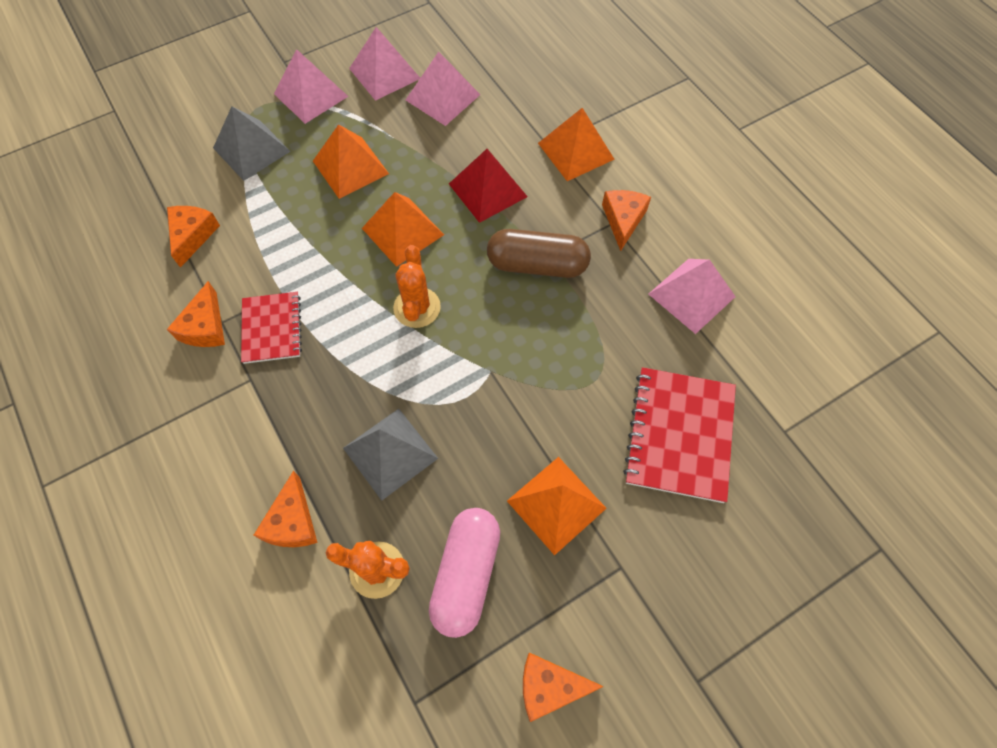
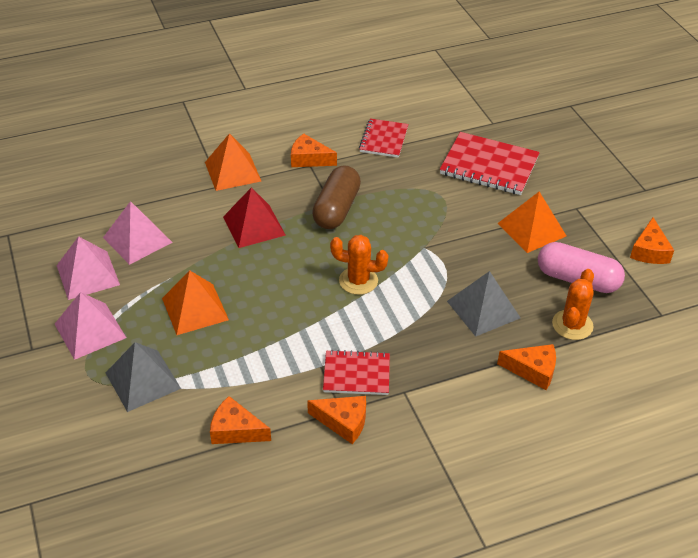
camera: 80 degrees left, 20 degrees down
orange pyramid [362,192,444,267] -> none
pink pyramid [649,259,736,334] -> red notebook [359,119,409,158]

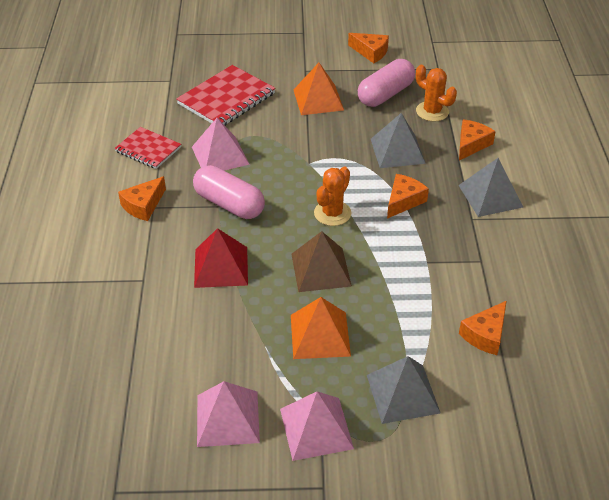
camera: 70 degrees left, 0 degrees up
pink pyramid [103,201,173,265] -> pink pyramid moved to [192,118,250,171]
orange pyramid [205,133,261,191] -> none
orange cheese [307,396,366,444] -> orange cheese moved to [387,174,429,219]
brown capsule [312,165,361,229] -> pink capsule [193,165,265,219]
red notebook [323,350,390,395] -> none
none -> brown pyramid [291,231,352,292]
none -> grey pyramid [458,158,523,217]

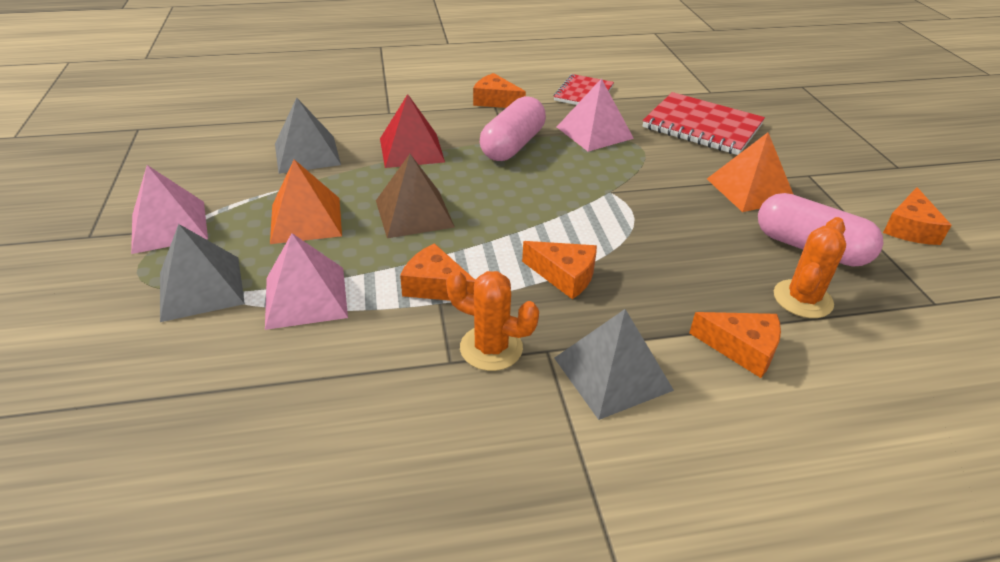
camera: 80 degrees right, 5 degrees down
pink pyramid [197,381,260,447] -> pink pyramid moved to [265,233,348,330]
orange cactus [314,167,352,226] -> orange cactus moved to [446,270,539,371]
grey pyramid [371,113,426,168] -> grey pyramid moved to [275,98,341,174]
orange cheese [459,301,507,355] -> orange cheese moved to [400,243,475,301]

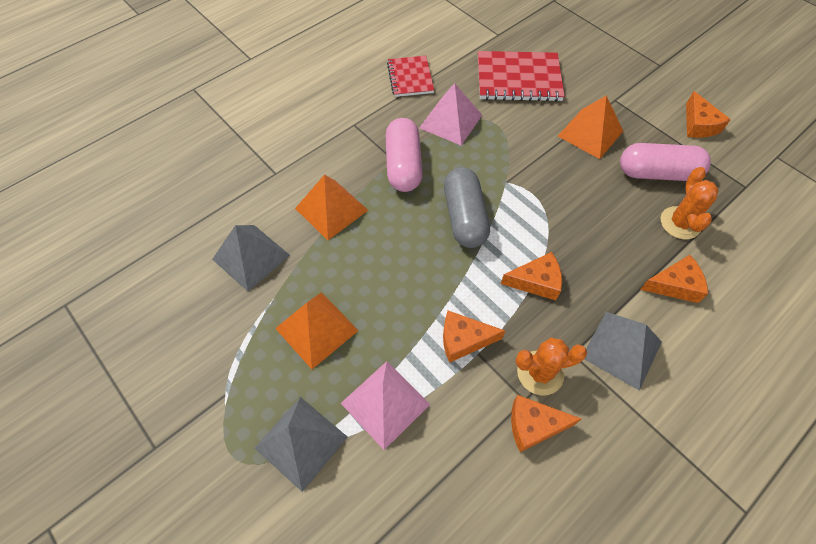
camera: 30 degrees left, 20 degrees up
pink pyramid [131,165,208,254] -> none
brown pyramid [376,154,455,238] -> none
red pyramid [380,94,445,168] -> orange pyramid [295,175,368,240]
orange cheese [473,73,526,108] -> orange cheese moved to [511,395,581,452]
none -> grey capsule [444,167,490,248]

